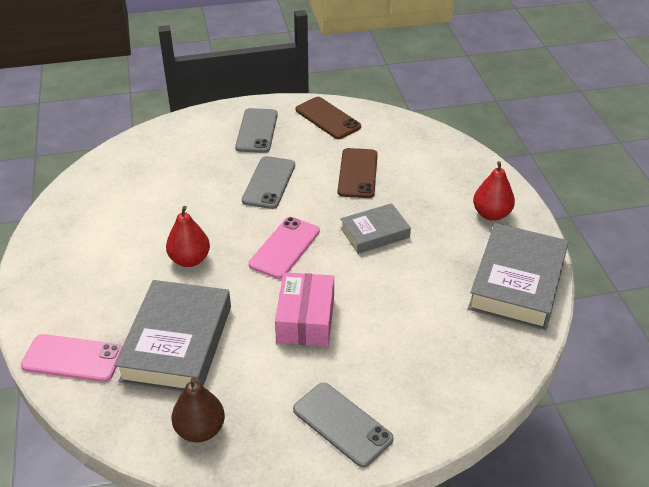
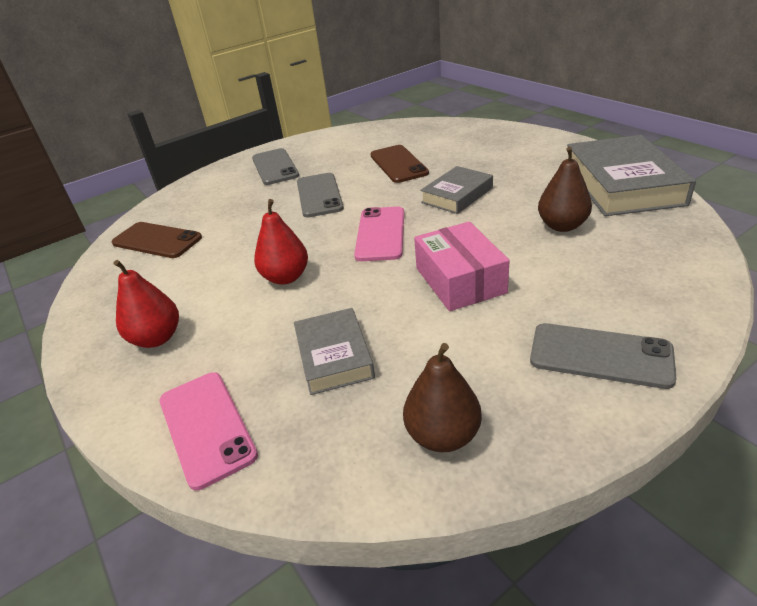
camera: 20 degrees left, 5 degrees down
pink phone [21,334,122,382] -> pink phone turned 75 degrees clockwise [159,372,258,490]
grey book [114,280,231,392] -> grey book [294,308,375,395], size x0.58
brown phone [296,97,361,139] -> brown phone moved to [112,222,202,258]
red pear [473,161,515,221] -> red pear moved to [114,260,179,348]
none -> brown pear [538,147,592,232]

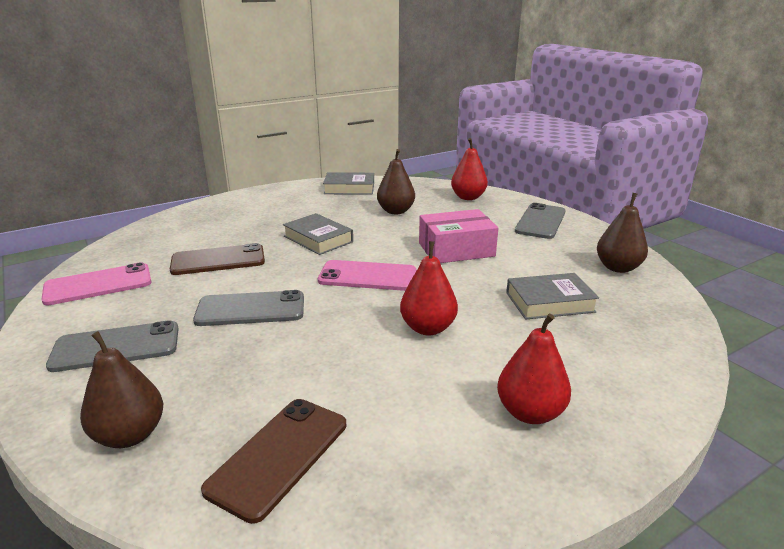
camera: 90 degrees left, 10 degrees down
pink phone [159,372,258,490] -> pink phone moved to [41,262,151,305]
grey book [567,135,696,216] -> grey book [323,172,374,195], size x0.58
none -> brown pear [80,331,163,448]
none -> red pear [451,138,488,200]

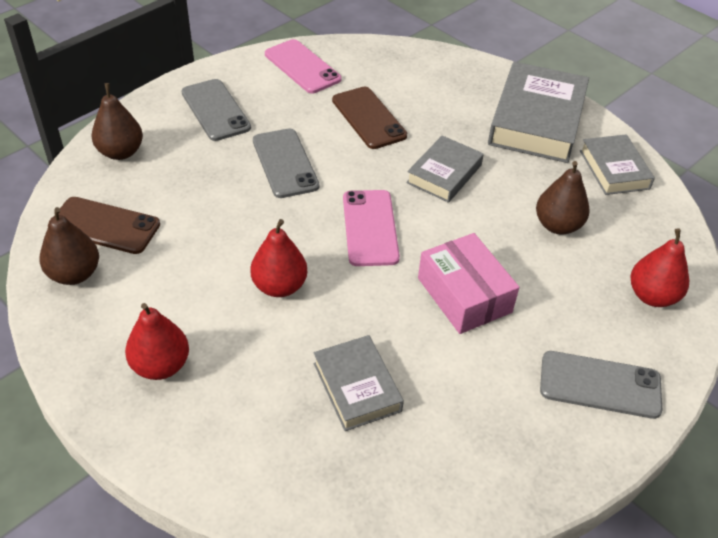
camera: 75 degrees right, 20 degrees up
brown pear [597,193,648,273] -> brown pear moved to [39,207,99,285]
none -> grey book [488,62,589,163]

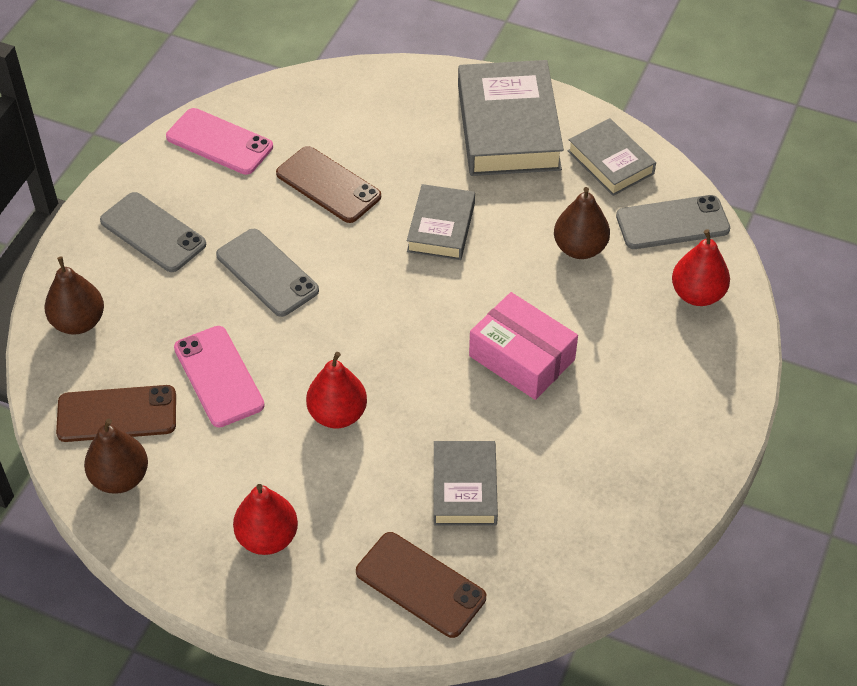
camera: 20 degrees left, 5 degrees up
grey book [314,335,404,431] -> grey book turned 45 degrees clockwise [434,441,498,526]
pink phone [343,190,400,266] -> pink phone moved to [174,326,265,428]
grey phone [540,351,662,419] -> grey phone moved to [616,195,730,249]
none -> brown phone [356,532,486,638]

